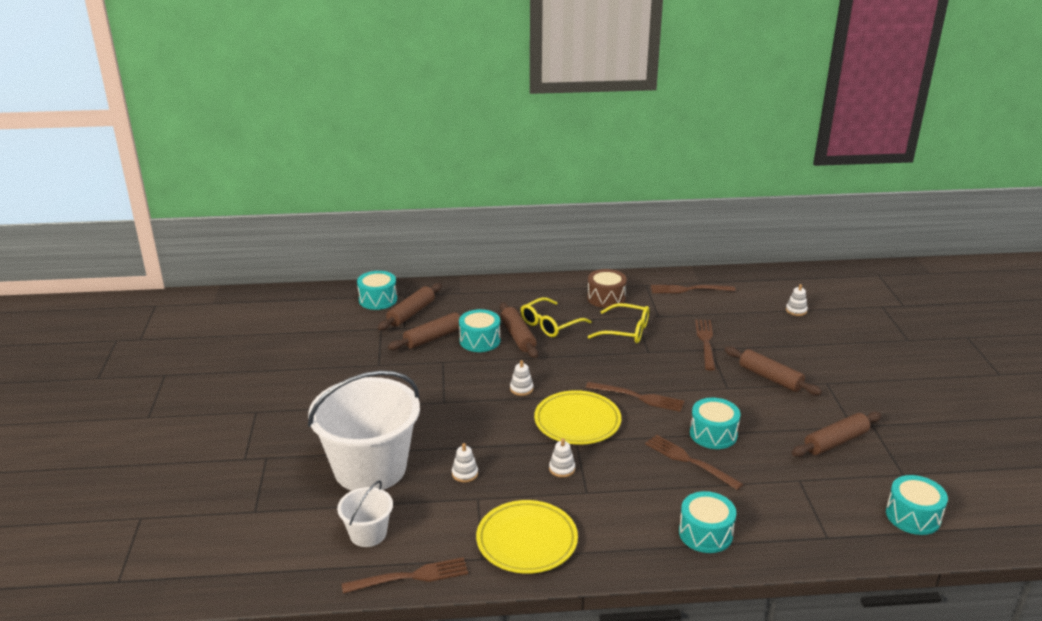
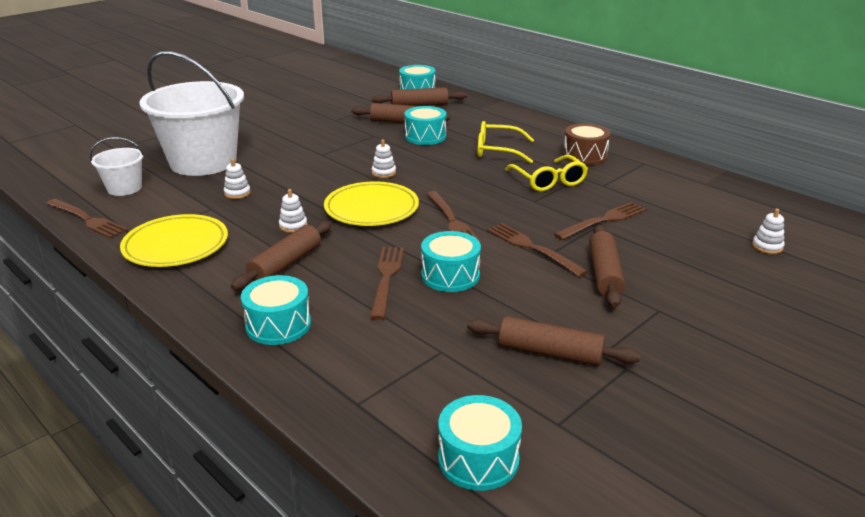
camera: 50 degrees right, 0 degrees up
brown rolling pin [500,302,538,358] -> brown rolling pin moved to [231,221,332,290]
brown fork [651,285,736,293] -> brown fork moved to [487,223,588,277]

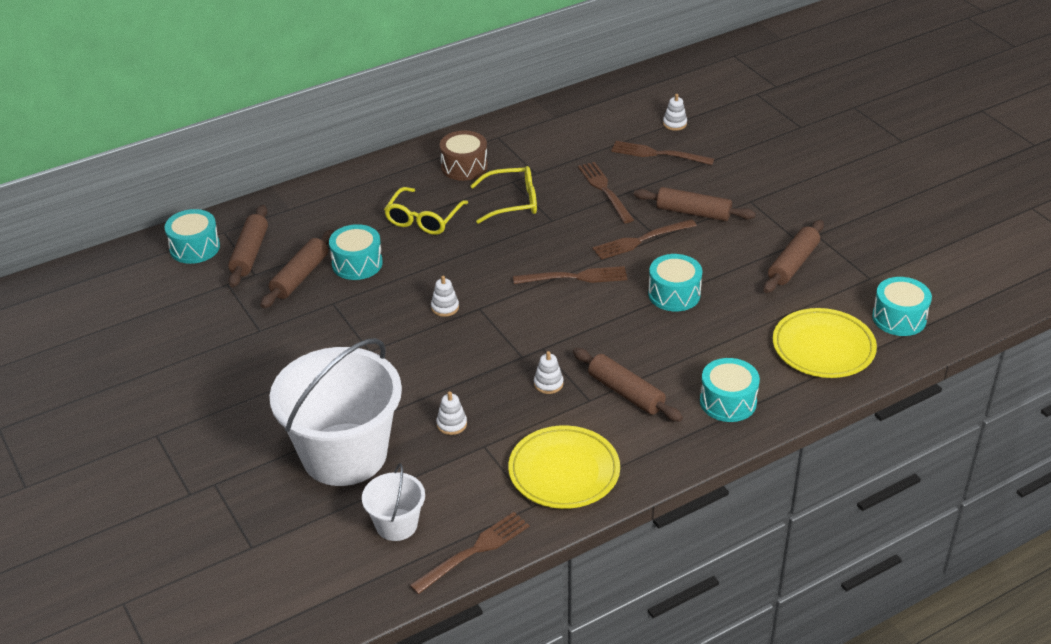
camera: 75 degrees left, 10 degrees up
yellow plate [324,181,419,226] -> yellow plate moved to [773,308,877,378]
brown fork [370,247,404,320] -> brown fork moved to [611,141,714,165]

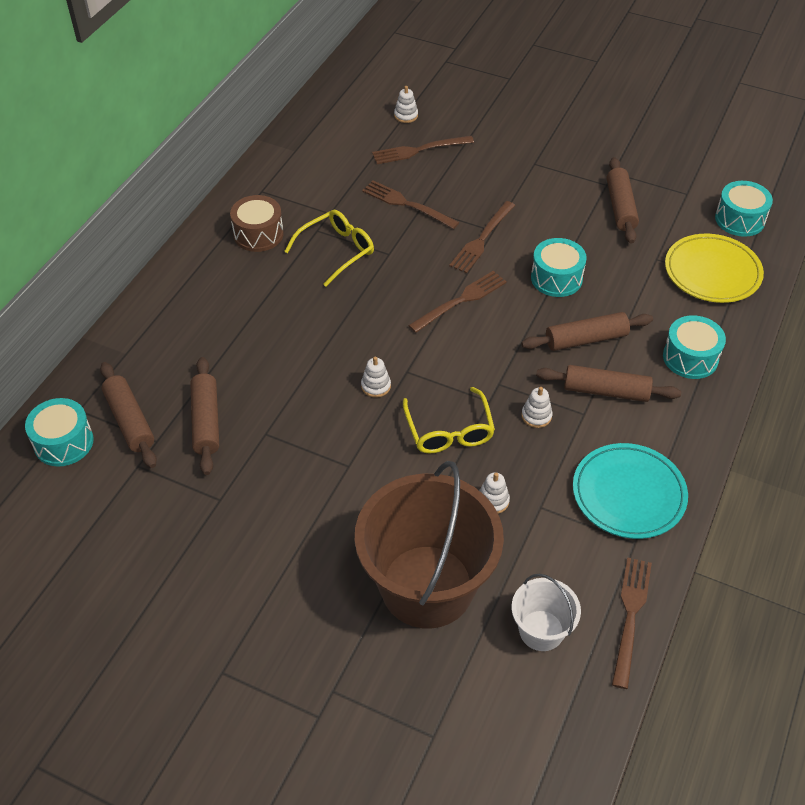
camera: 35 degrees left, 10 degrees up
white bucket [269,338,402,486] -> brown bucket [355,461,504,628]
turquoise drum [329,224,383,280] -> none
yellow glasses [384,187,468,235] -> yellow glasses moved to [403,387,495,453]
yellow plate [508,425,620,509] -> turquoise plate [573,443,688,539]
brown rolling pin [634,187,756,221] -> brown rolling pin moved to [521,312,653,351]

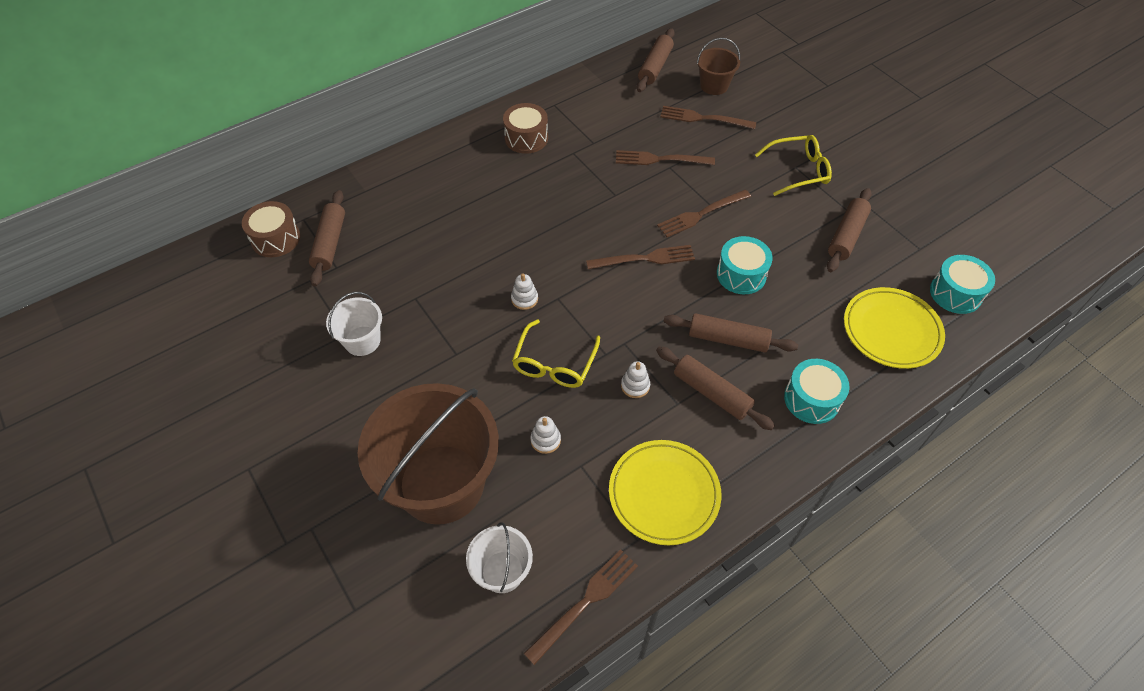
camera: 30 degrees right, 5 degrees up
turquoise drum [25,398,94,467] -> brown drum [242,201,300,257]
brown rolling pin [190,357,219,475] -> brown rolling pin moved to [637,28,674,92]
yellow glasses [284,210,374,287] -> yellow glasses moved to [755,135,832,196]
brown fork [362,181,460,229] -> brown fork turned 60 degrees counterclockwise [616,150,715,165]
white stacking toy [394,86,418,123] -> brown bucket [697,38,740,95]
turquoise plate [573,443,688,539] -> yellow plate [609,440,722,545]
none -> white bucket [326,292,382,356]

